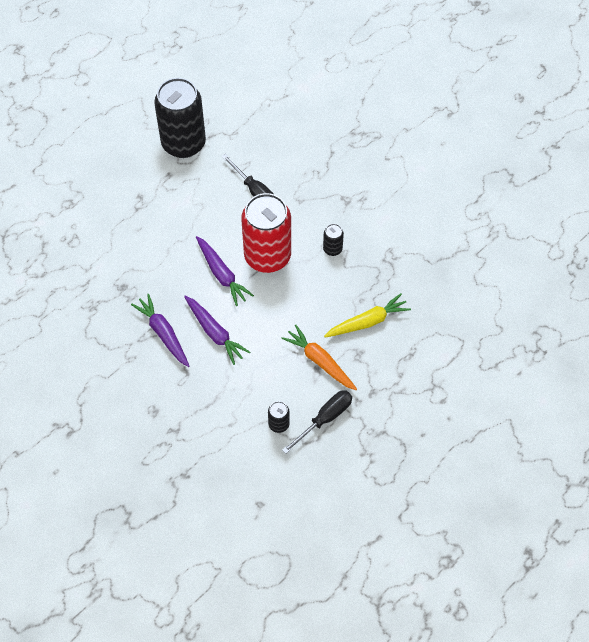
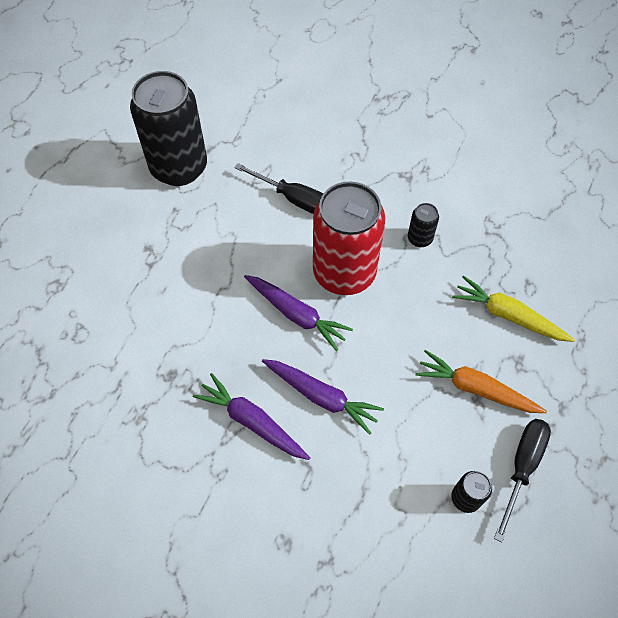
camera: 20 degrees left, 0 degrees up
yellow carrot [324,293,411,337] -> yellow carrot turned 105 degrees counterclockwise [452,276,575,342]

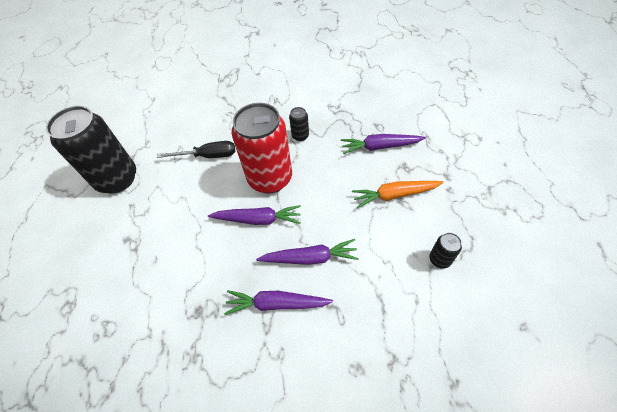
camera: 30 degrees left, 5 degrees down
yellow carrot [452,276,575,342] -> purple carrot [341,134,426,154]
black screwdriver [494,419,551,542] -> none

